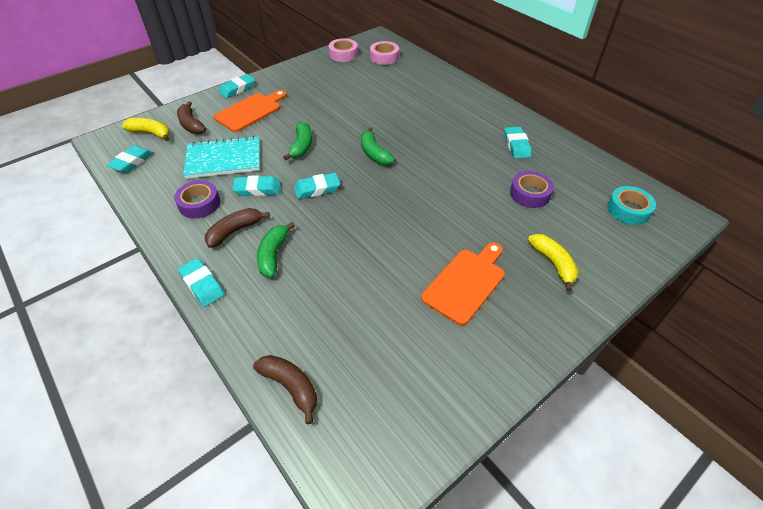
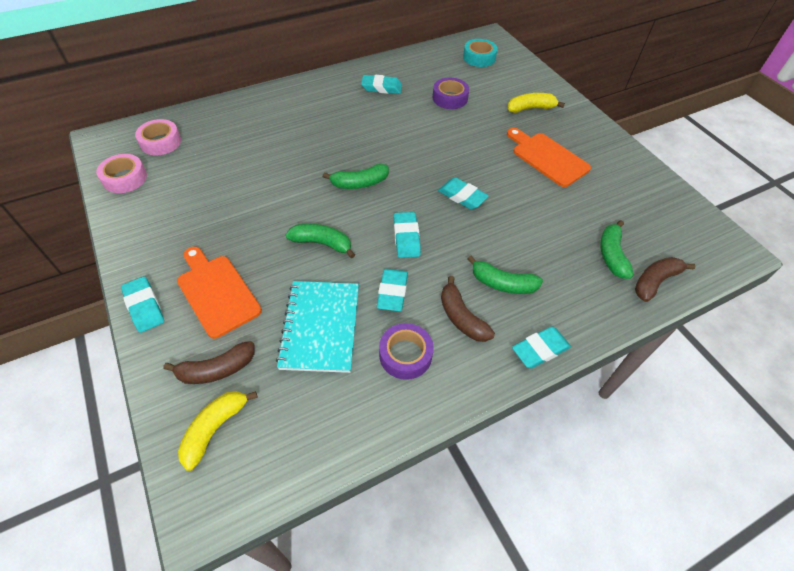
camera: 80 degrees left, 5 degrees up
turquoise eraser [106,145,153,173] -> turquoise eraser moved to [438,177,489,209]
none -> green banana [600,220,633,279]

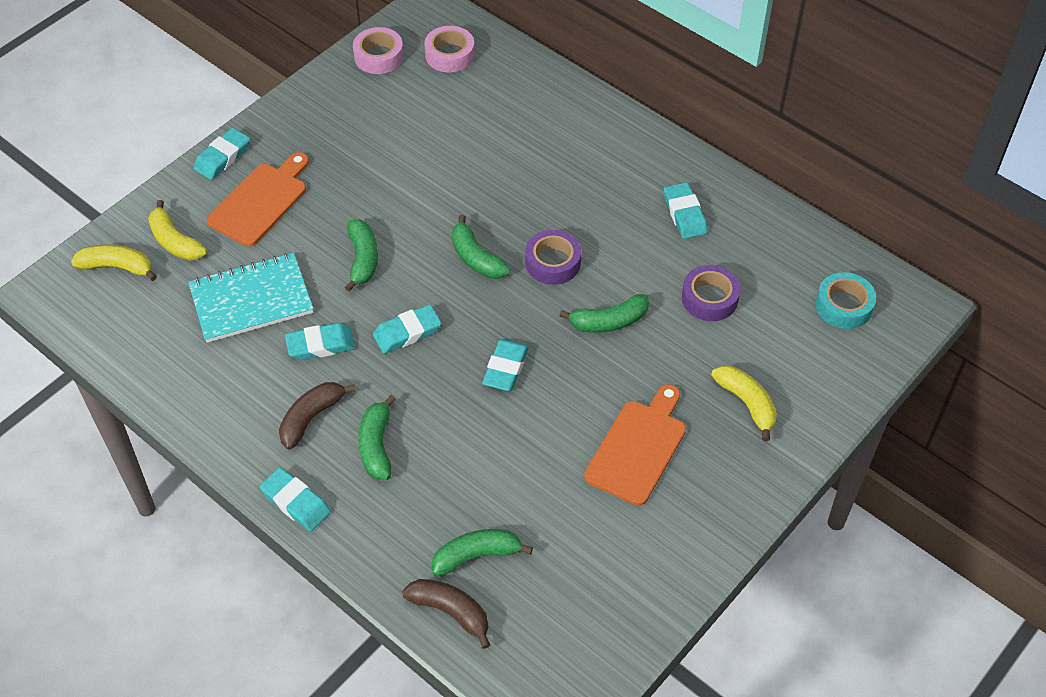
camera: 70 degrees right, 0 degrees up
brown banana [163,341,255,384] -> yellow banana [148,200,207,261]
purple tape [379,323,434,380] -> purple tape moved to [525,230,581,285]
none -> green banana [559,294,649,333]

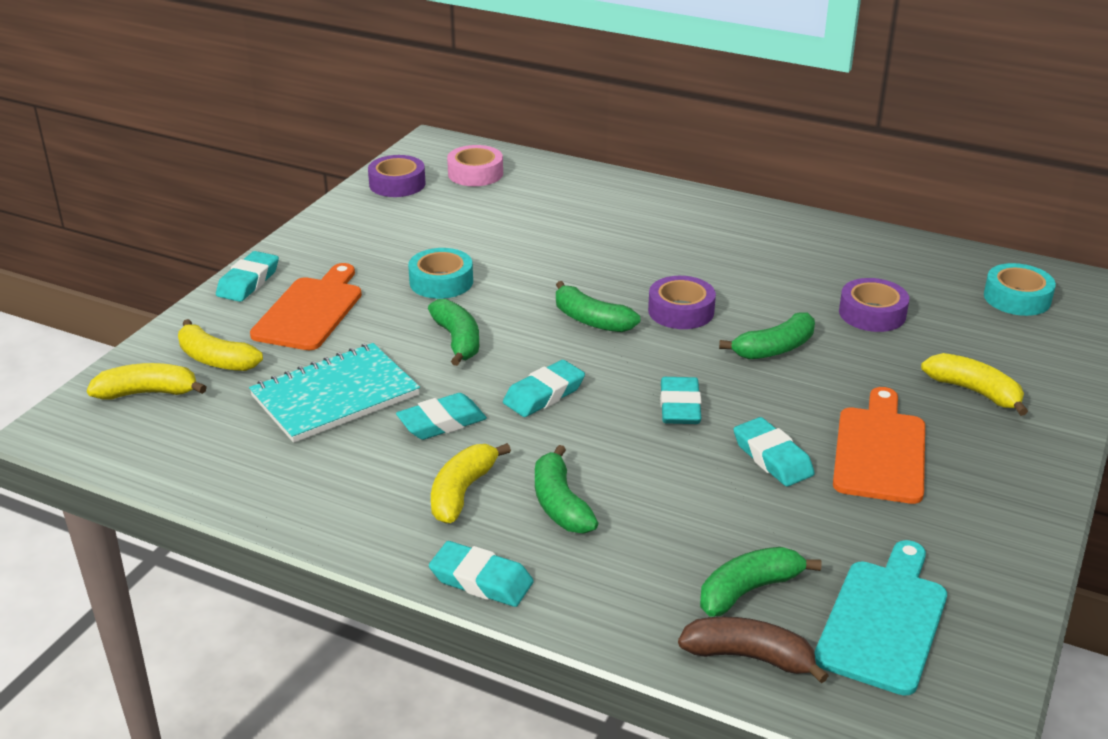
camera: 15 degrees left, 20 degrees down
brown banana [279,382,356,450] -> yellow banana [431,443,511,523]
pink tape [353,27,404,74] -> purple tape [368,155,426,197]
turquoise eraser [664,182,707,239] -> turquoise eraser moved to [733,417,815,486]
none -> turquoise tape [408,248,473,299]
none -> turquoise cutting board [815,540,947,696]

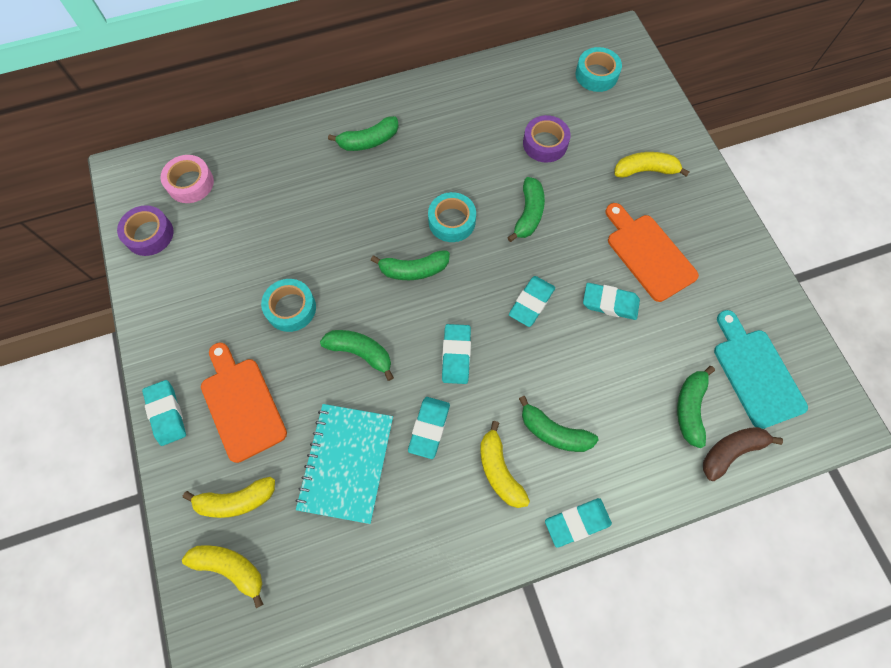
camera: 45 degrees left, 35 degrees up
yellow banana [87,363,207,400] -> yellow banana turned 75 degrees clockwise [182,545,263,608]
purple tape [648,276,716,329] -> turquoise tape [428,192,476,242]
turquoise eraser [660,377,701,424] -> turquoise eraser turned 75 degrees clockwise [509,276,555,327]
none -> green banana [328,116,399,151]

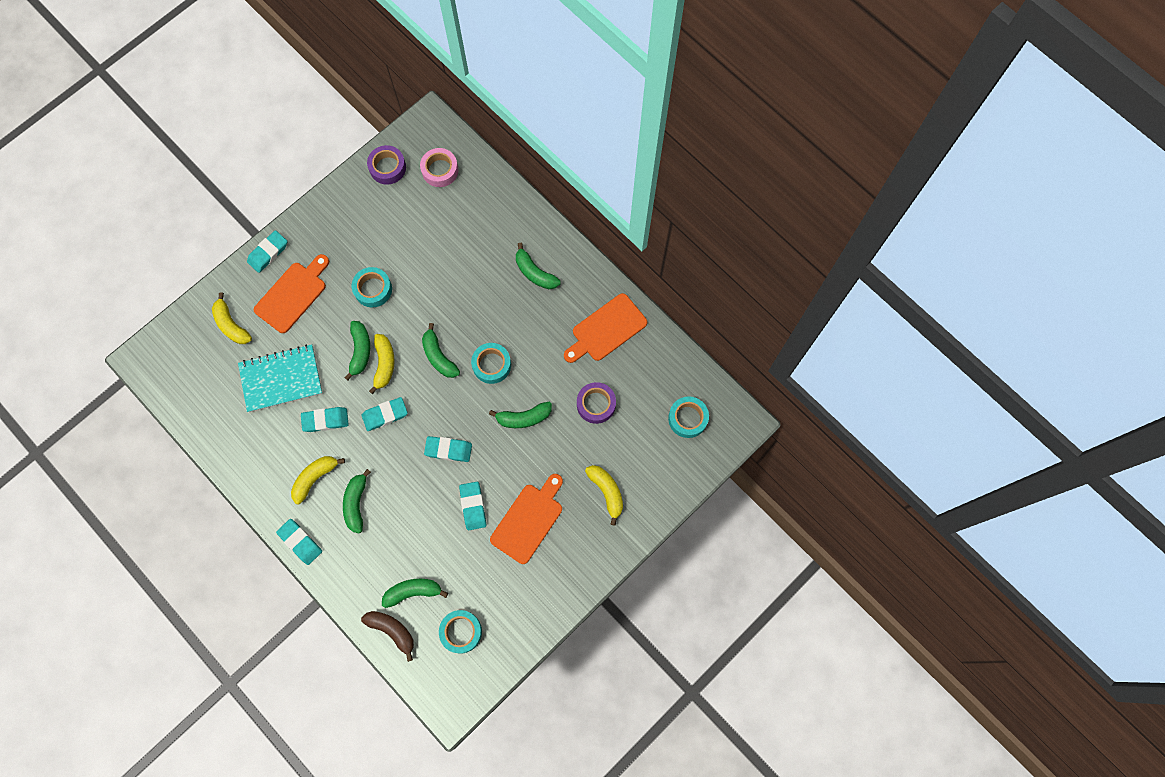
camera: 65 degrees right, 5 degrees up
yellow banana [182,545,263,608] -> yellow banana moved to [369,334,395,394]
turquoise cutting board [714,310,808,429] -> turquoise tape [439,610,482,653]
none -> orange cutting board [564,293,647,363]

